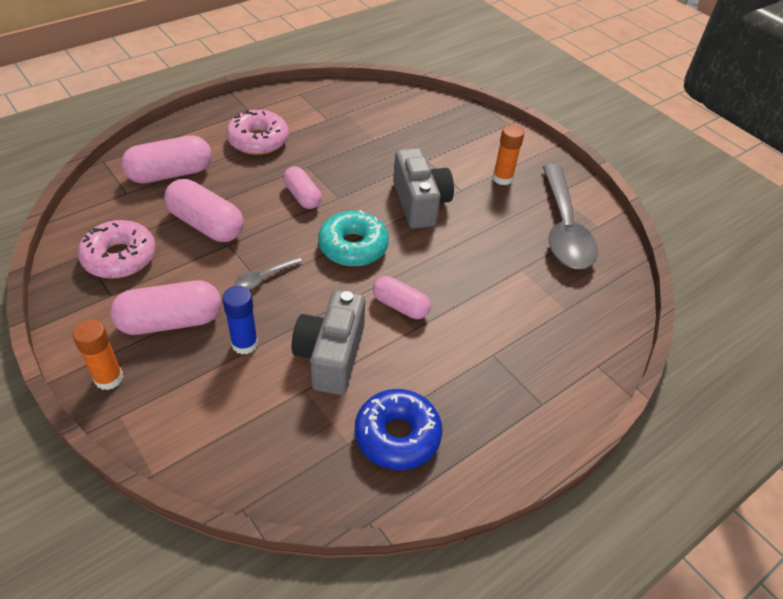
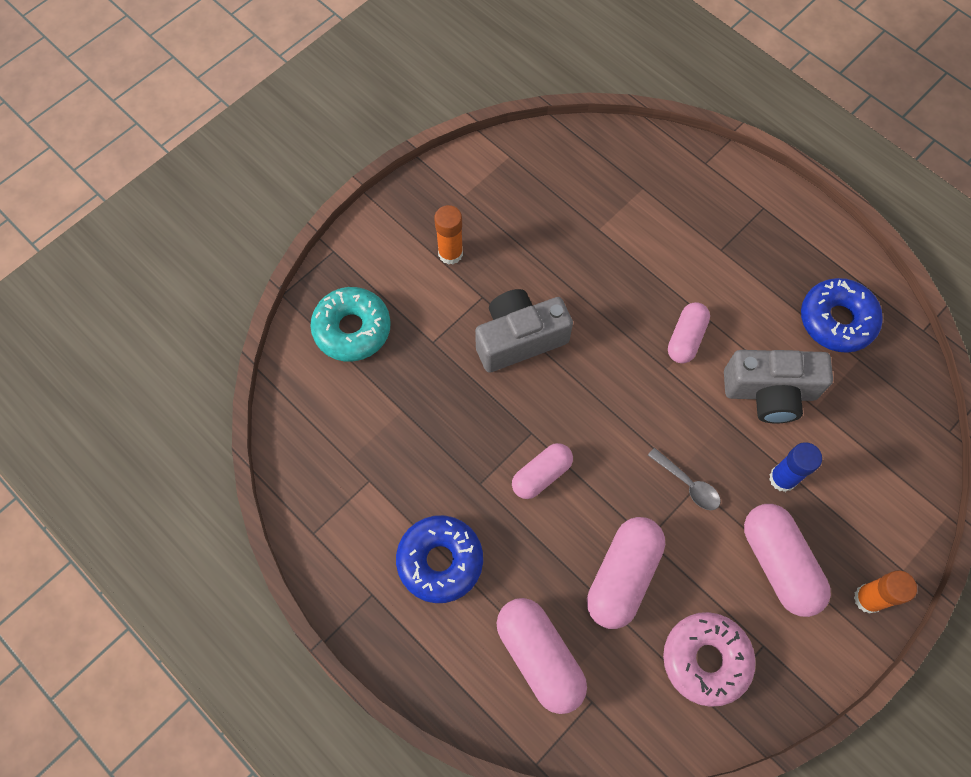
camera: 95 degrees left, 20 degrees up
pink donut [226,110,288,155] -> blue donut [396,515,483,603]
turquoise donut [318,210,389,266] -> turquoise donut moved to [310,287,391,362]
grey spoon [543,164,598,269] -> none

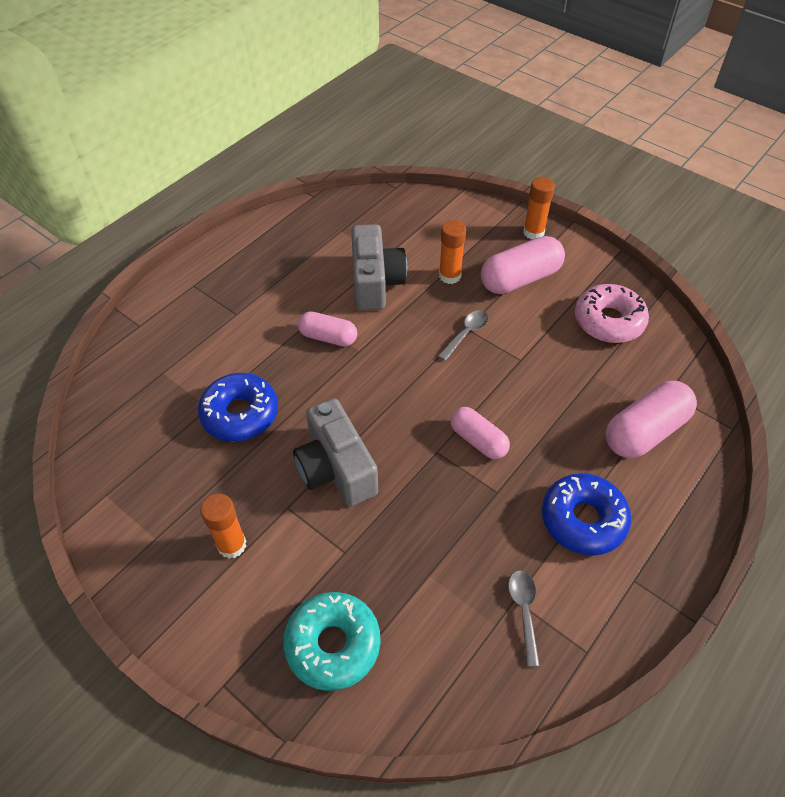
camera: 95 degrees left, 15 degrees down
pink capsule [587,517,665,629] -> none
blue glue stick [769,442,822,492] -> orange glue stick [439,220,466,284]
blue donut [801,278,883,353] -> blue donut moved to [198,373,278,442]
none -> grey spoon [508,570,540,667]

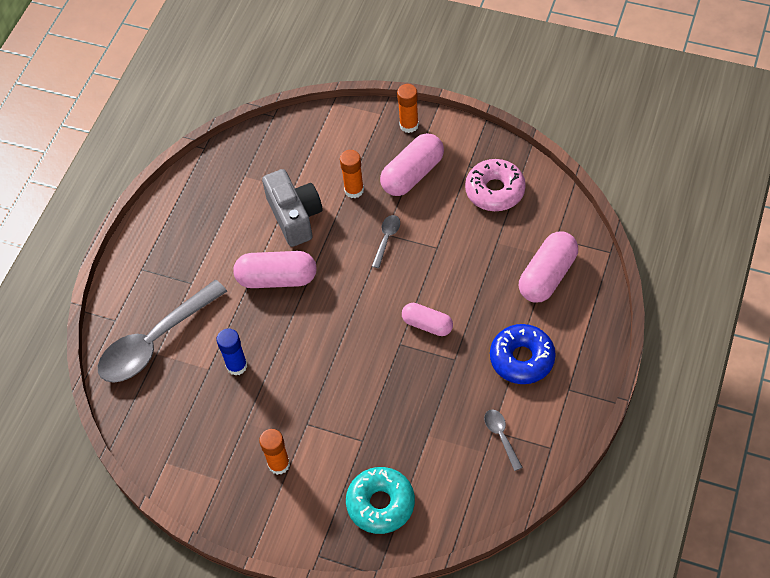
camera: 15 degrees left, 5 degrees up
blue donut [198,373,278,442] -> blue glue stick [217,329,247,376]
grey camera [293,398,378,506] -> none
pink capsule [298,311,357,346] -> pink capsule [233,251,317,288], size x1.58
none -> grey spoon [98,280,227,383]

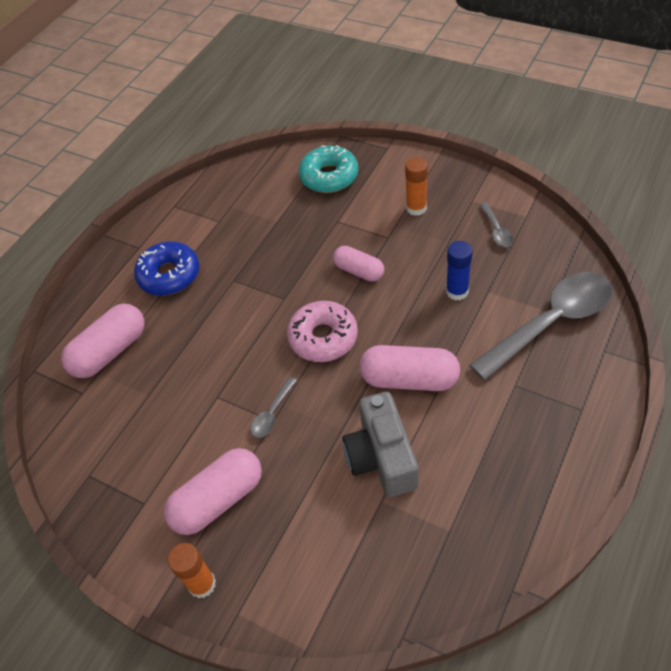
camera: 170 degrees left, 5 degrees down
orange glue stick [340,150,364,198] -> none
pink capsule [402,303,453,336] -> pink capsule moved to [333,246,384,282]
pink donut [465,159,526,211] -> pink donut moved to [287,301,358,362]
grey spoon [484,409,523,471] -> grey spoon moved to [479,202,513,247]

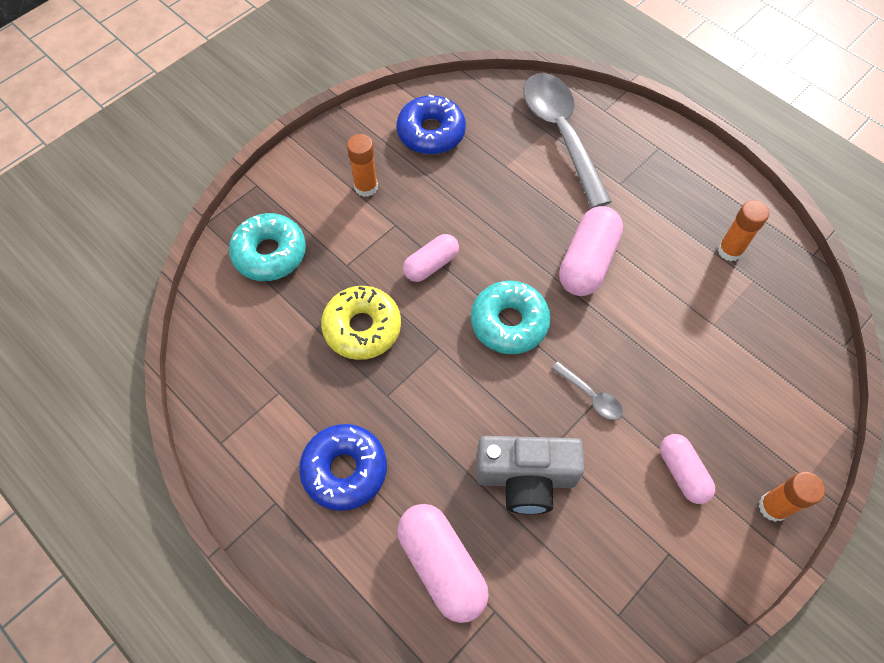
camera: 80 degrees left, 10 degrees up
pink capsule [164,448,262,535] -> pink capsule [660,434,715,504], size x0.63
pink donut [287,301,358,362] -> turquoise donut [471,281,551,354]
grey camera [342,392,418,497] -> grey camera moved to [476,436,584,514]
blue glue stick [446,241,473,301] -> none
grey spoon [479,202,513,247] -> blue donut [396,94,466,155]
none -> yellow donut [321,286,401,360]
none -> orange glue stick [718,200,769,261]

